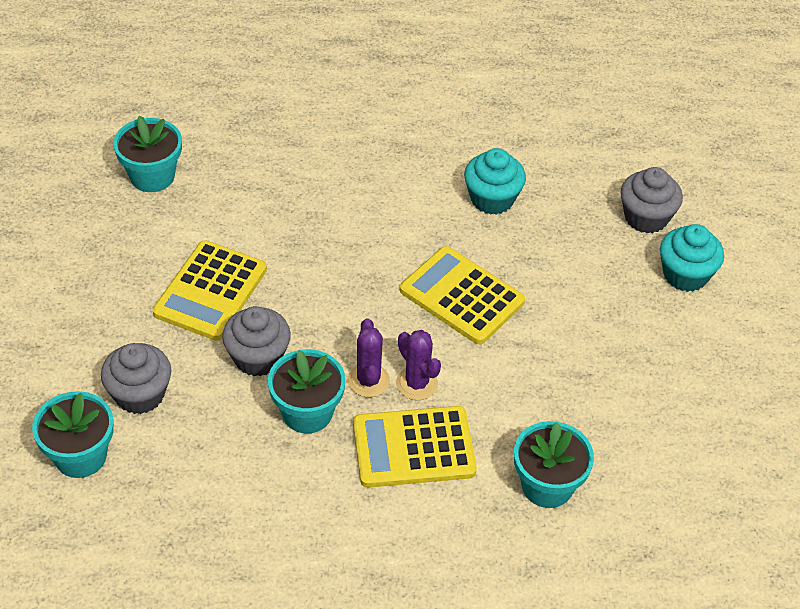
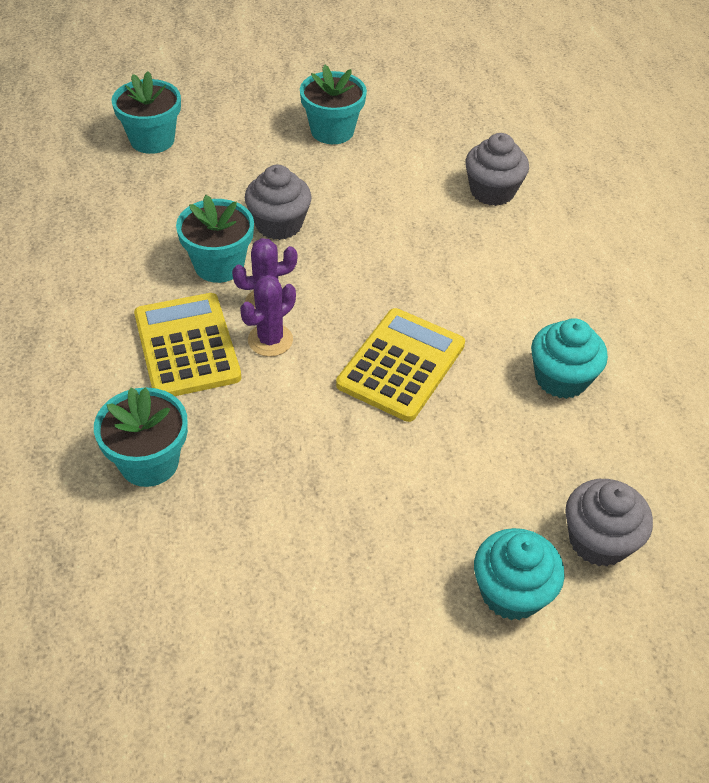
camera: 80 degrees right, 0 degrees up
grey cupcake [101,343,171,414] -> grey cupcake moved to [465,133,529,206]
turquoise flower pot [113,115,182,192] -> turquoise flower pot moved to [300,64,367,144]
yellow calculator [153,240,267,341] -> none

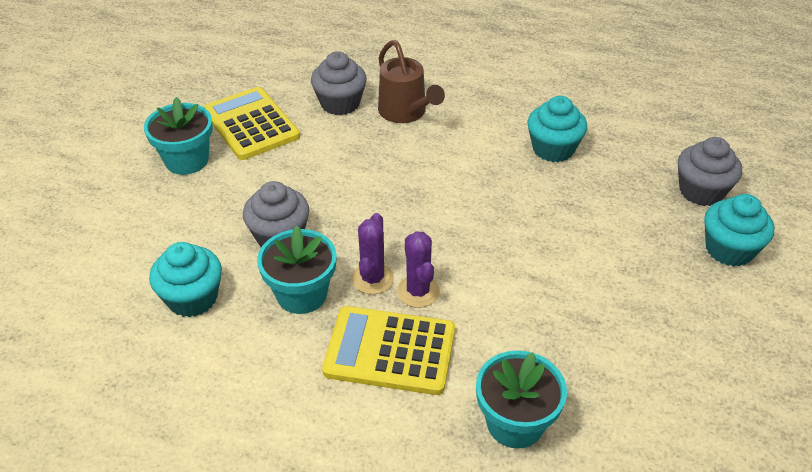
camera: 60 degrees left, 5 degrees down
turquoise flower pot [111,71,181,154] -> none
yellow calculator [336,308,465,422] -> yellow calculator moved to [204,87,300,160]
none -> turquoise cupcake [149,242,222,317]
none -> brown watering can [378,40,445,123]

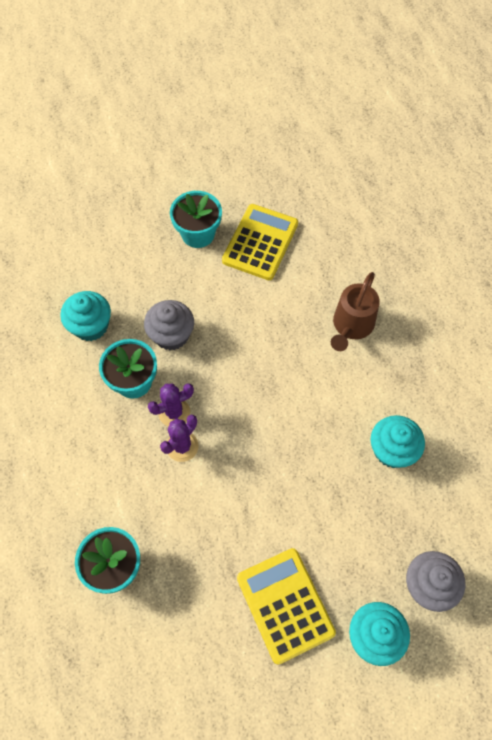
camera: 55 degrees right, 20 degrees up
grey cupcake [311,51,367,115] -> none
yellow calculator [322,306,455,395] -> yellow calculator moved to [237,548,336,665]

